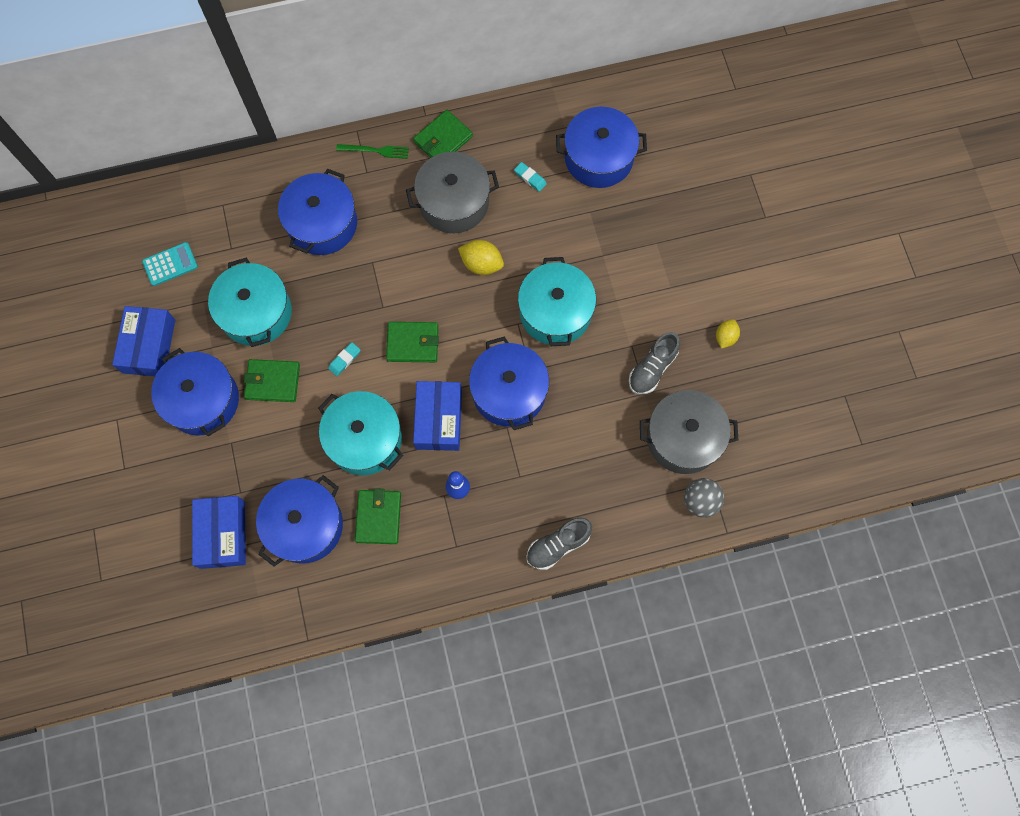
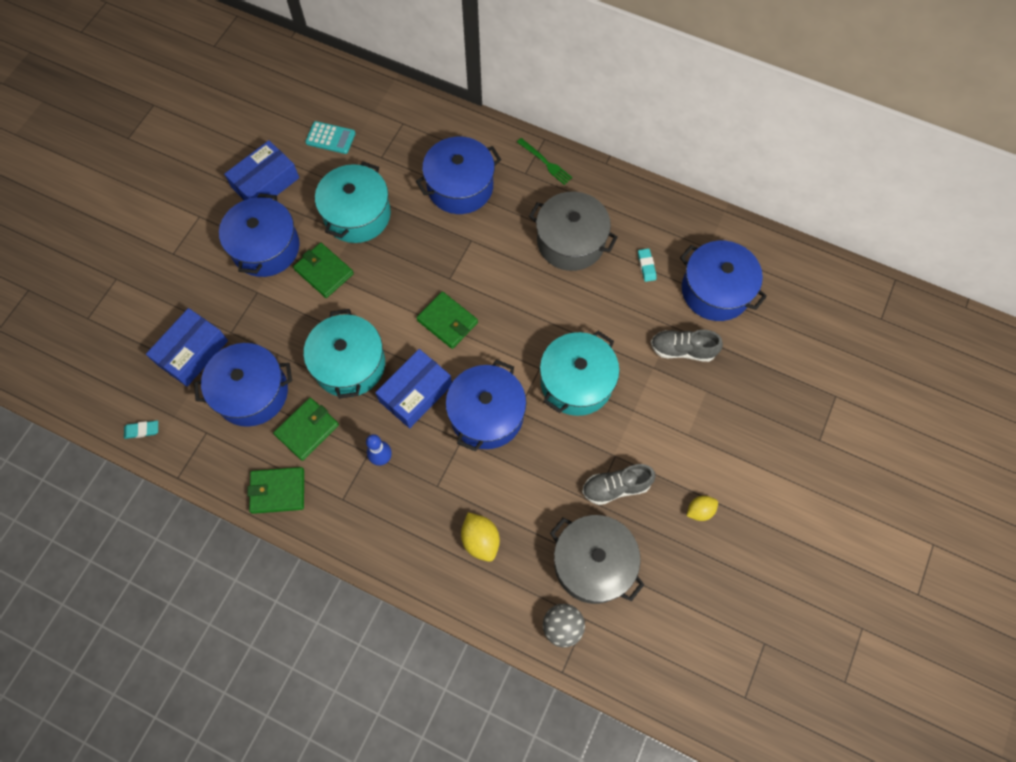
camera: 40 degrees right, 5 degrees down
turquoise eraser [328,342,360,376] -> turquoise eraser moved to [124,421,158,439]
green wallet [413,110,473,158] -> green wallet moved to [247,467,304,514]
yellow lemon [458,240,504,275] -> yellow lemon moved to [461,512,500,562]
grey shoe [526,518,592,570] -> grey shoe moved to [651,330,723,362]

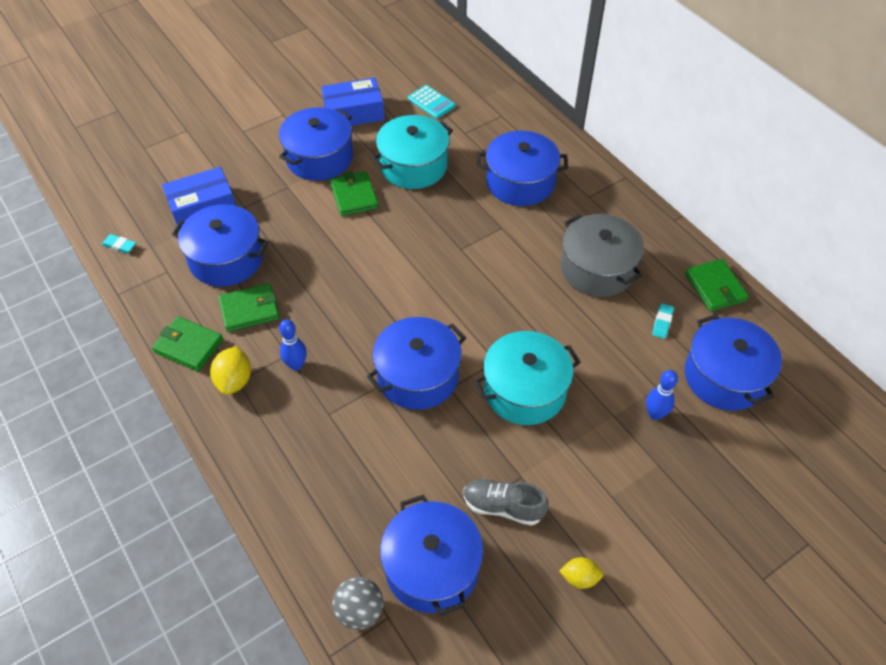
camera: 30 degrees right, 15 degrees down
turquoise pot [304,309,385,399] -> none
blue box [375,349,452,428] -> none
green wallet [416,292,478,349] -> green wallet moved to [685,259,749,311]
yellow lemon [461,512,500,562] -> yellow lemon moved to [210,346,251,395]
green fork [517,138,572,185] -> none
grey pot [550,515,644,604] -> blue pot [380,495,483,616]
grey shoe [651,330,723,362] -> blue bowling pin [646,370,678,420]

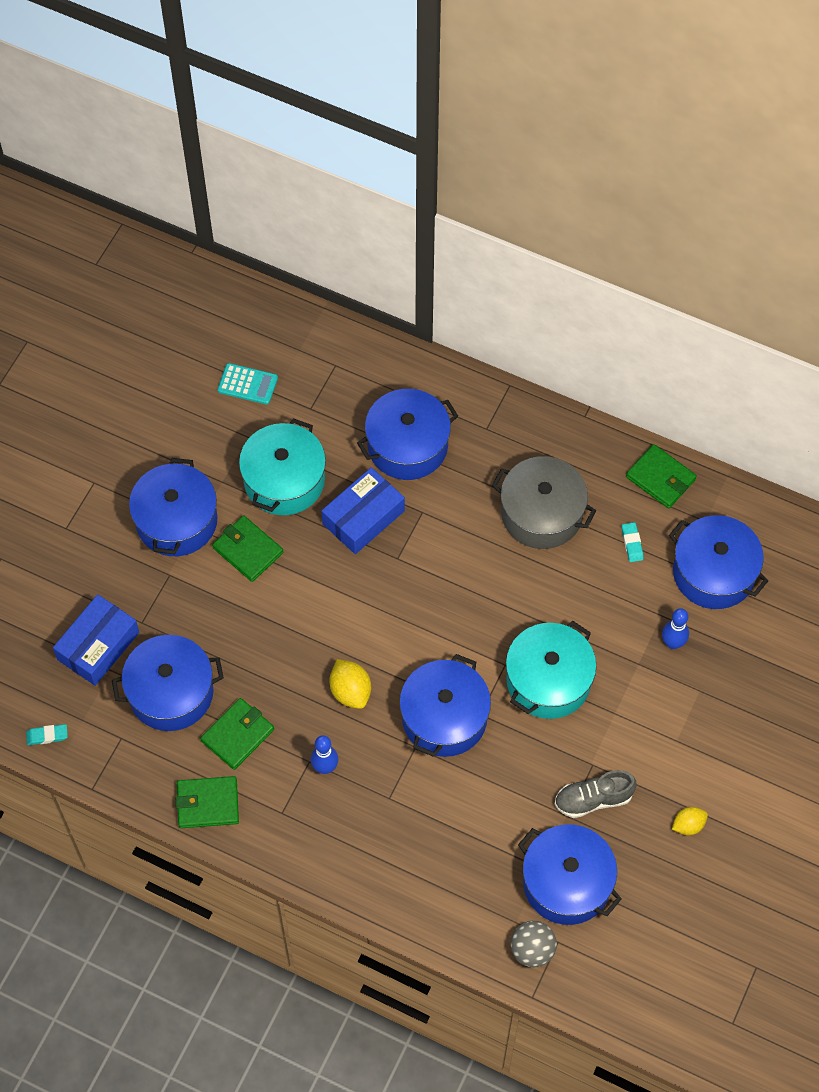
camera: 30 degrees left, 10 degrees up
yellow lemon [210,346,251,395] -> yellow lemon moved to [329,659,371,709]
blue box [322,77,385,126] -> blue box moved to [321,467,405,554]

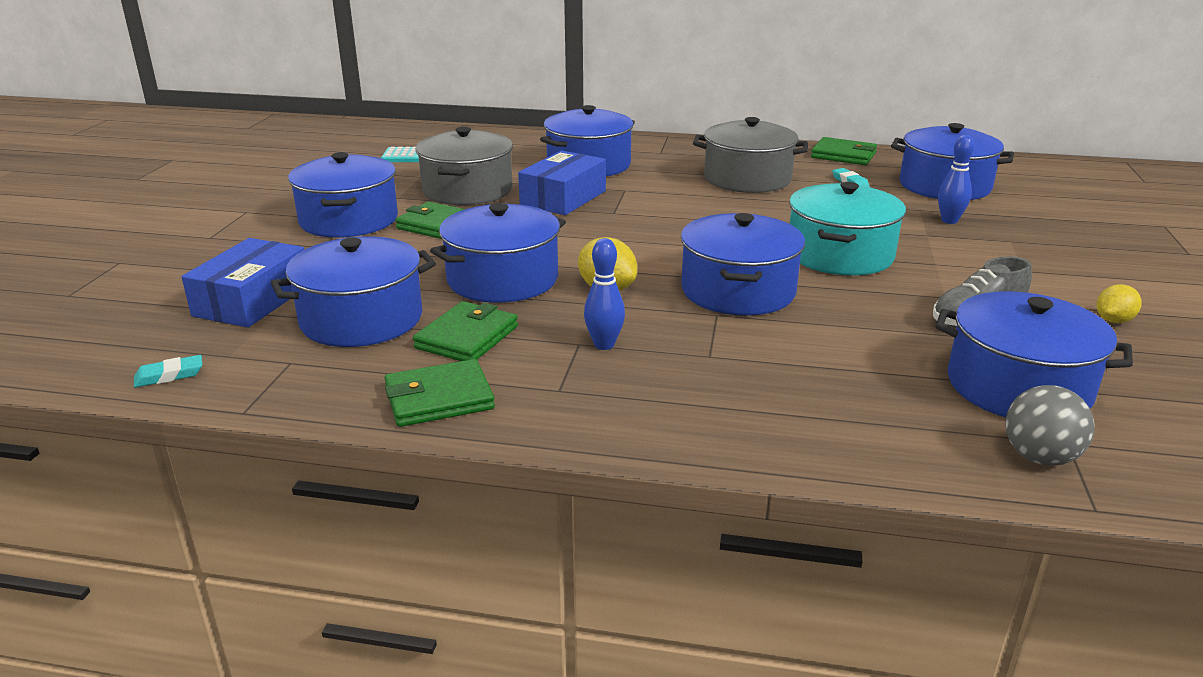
camera: 15 degrees left, 35 degrees down
turquoise pot [239,418,326,515] -> grey pot [416,127,513,205]
none -> blue pot [430,203,566,303]

